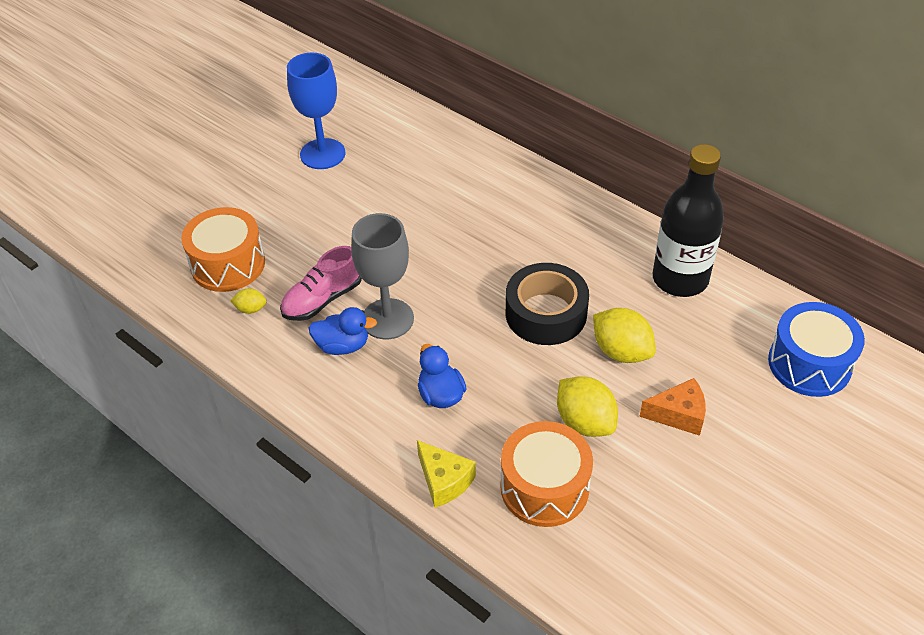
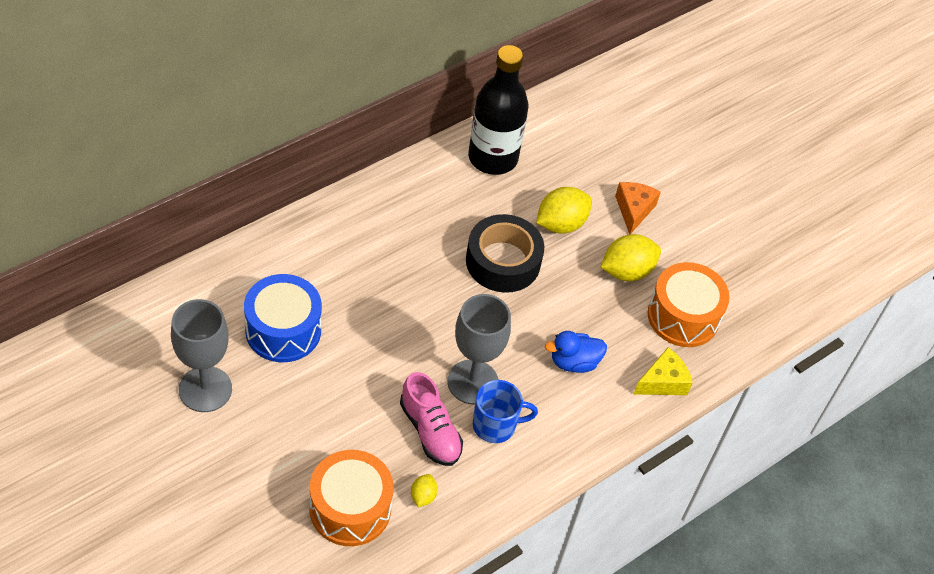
camera: 85 degrees left, 5 degrees up
blue goblet [287,53,345,169] -> grey goblet [171,299,232,412]
blue duck [308,307,377,355] -> blue mug [473,380,538,443]
blue drum [768,302,865,397] -> blue drum moved to [244,274,322,362]

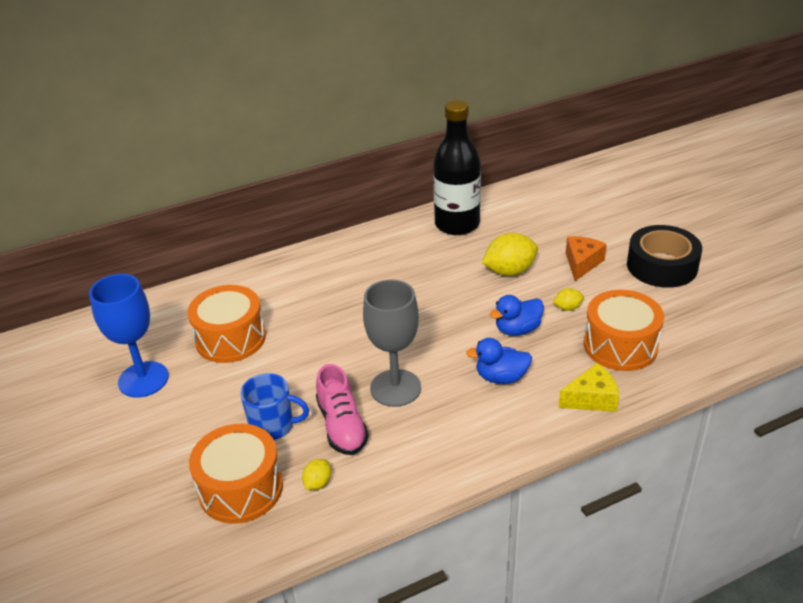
camera: 20 degrees right, 15 degrees down
grey goblet [171,299,232,412] -> blue goblet [89,274,169,398]
blue drum [244,274,322,362] -> orange drum [187,285,266,363]
black tape [466,214,544,293] -> black tape moved to [627,225,702,288]
blue mug [473,380,538,443] -> blue mug moved to [240,373,309,440]
yellow lemon [601,234,661,281] -> yellow lemon [553,288,584,311], size x0.50
none -> blue duck [490,295,544,336]

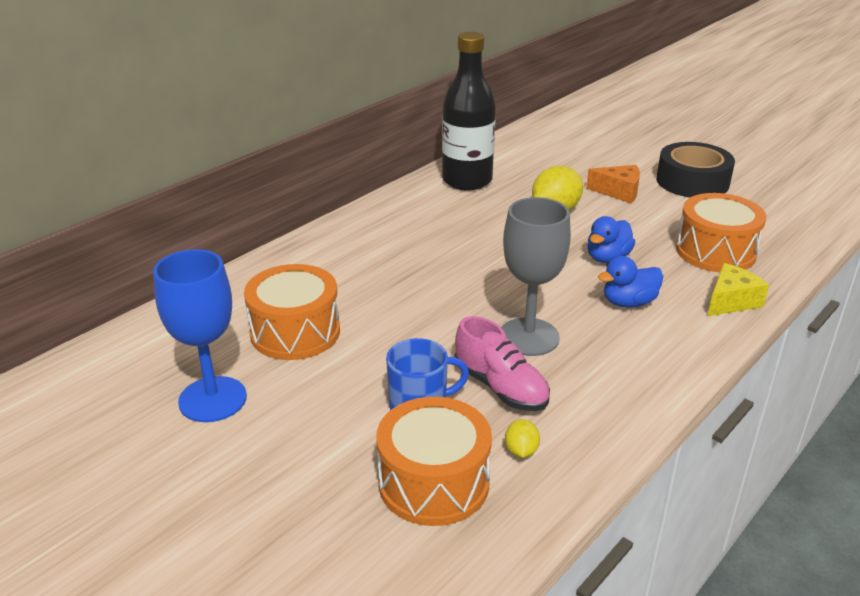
camera: 25 degrees left, 5 degrees down
yellow lemon [553,288,584,311] -> none
orange cheese [566,236,607,281] -> orange cheese turned 105 degrees clockwise [586,165,640,203]

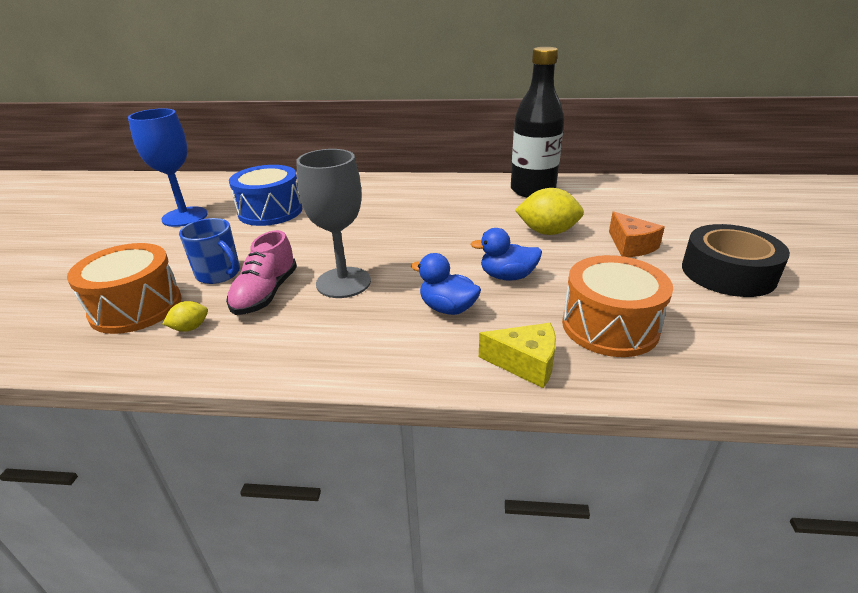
camera: 55 degrees right, 0 degrees up
orange drum [244,264,340,360] -> blue drum [229,165,302,226]

